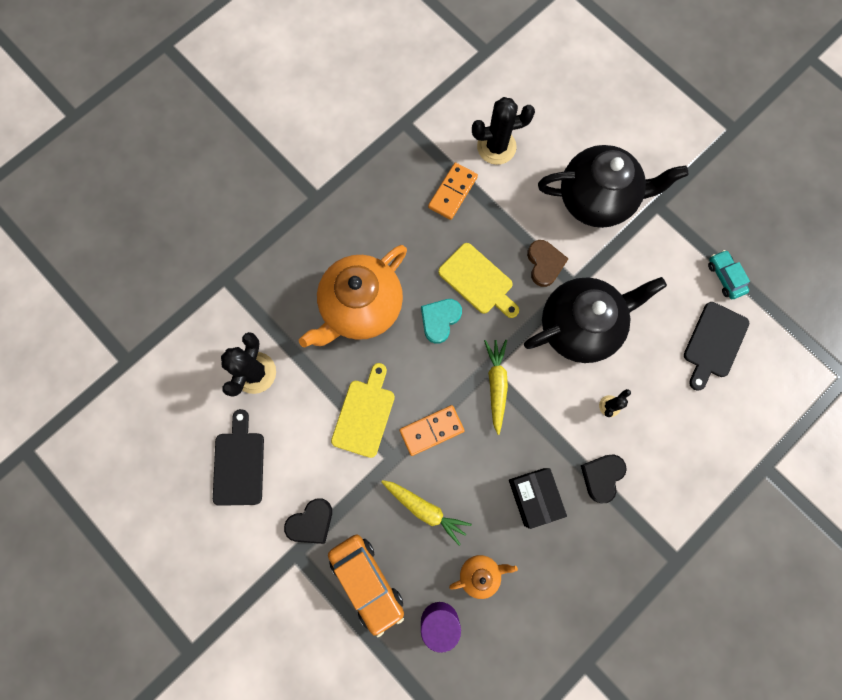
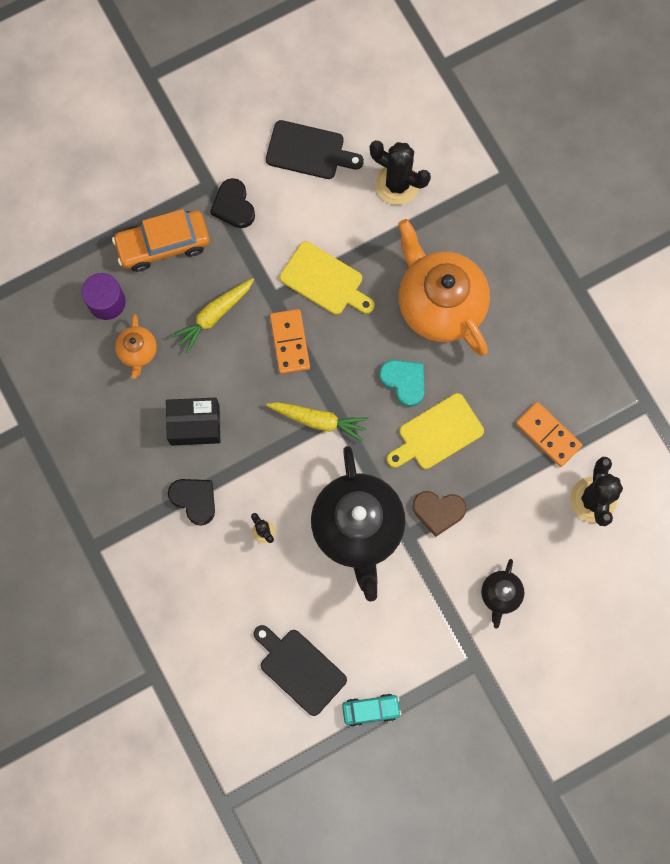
camera: 105 degrees right, 0 degrees up
black teapot [538,145,688,228] -> black teapot [481,559,524,629], size x0.45

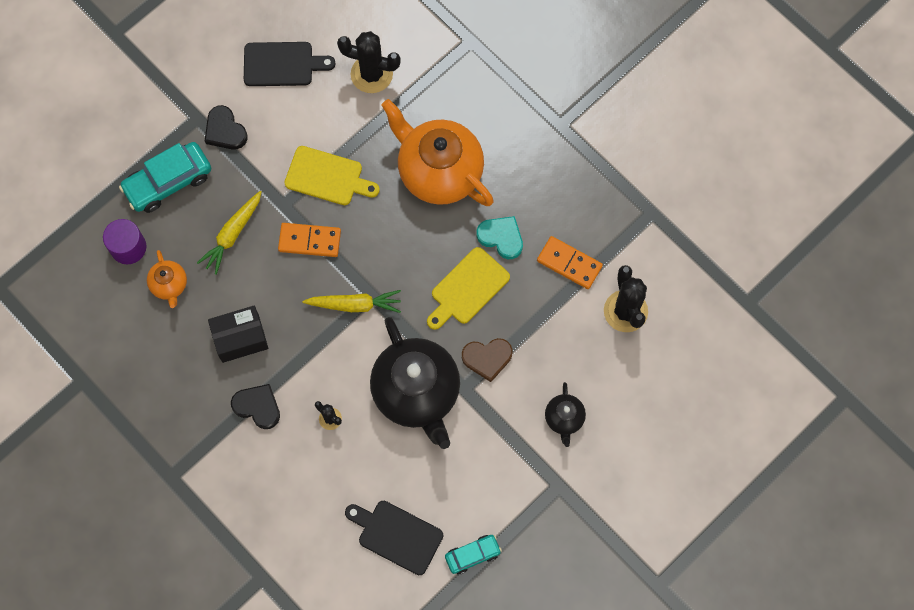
camera: 15 degrees left, 5 degrees down
orange car [112,209,210,272] -> turquoise car [119,142,211,213]
orange domino [270,309,310,374] -> orange domino turned 60 degrees counterclockwise [278,223,341,257]
turquoise heart [379,360,424,407] -> turquoise heart moved to [477,216,523,259]

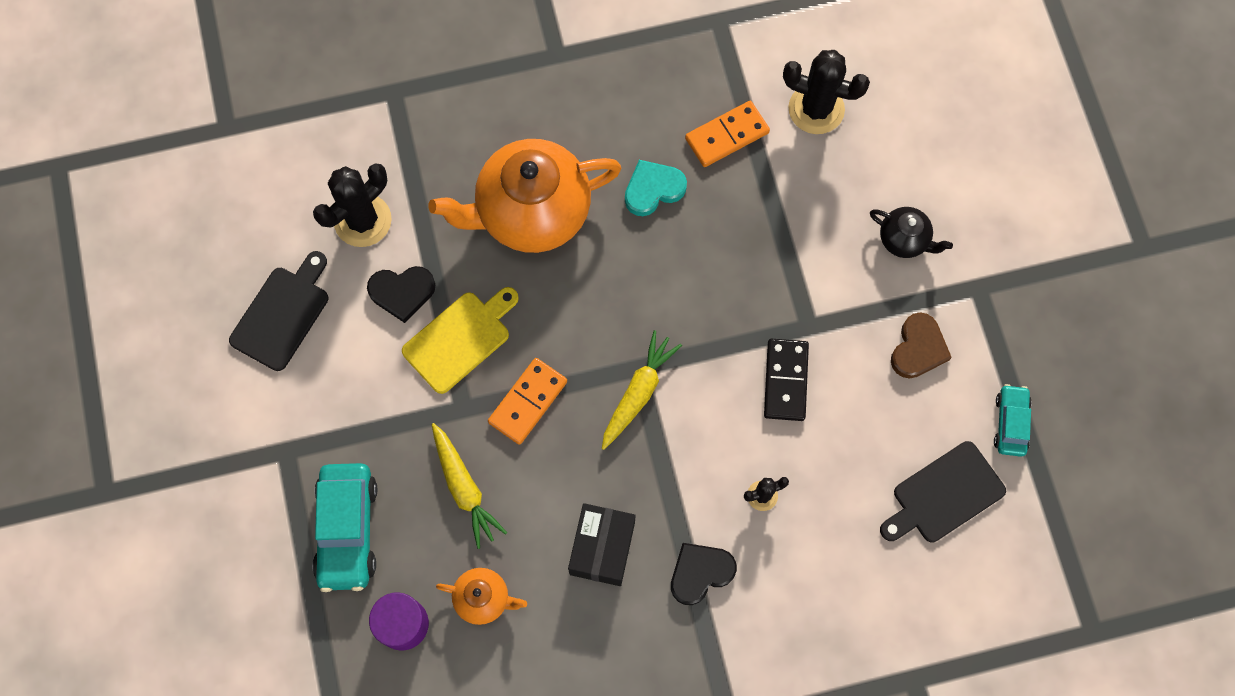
camera: 60 degrees left, 0 degrees up
black heart [205,105,248,150] -> black heart moved to [367,266,435,323]
black teapot [370,317,460,449] -> black domino [764,339,809,421]
yellow cutting board [427,247,510,330] -> none
brown heart [462,338,513,382] -> brown heart moved to [891,312,952,378]

